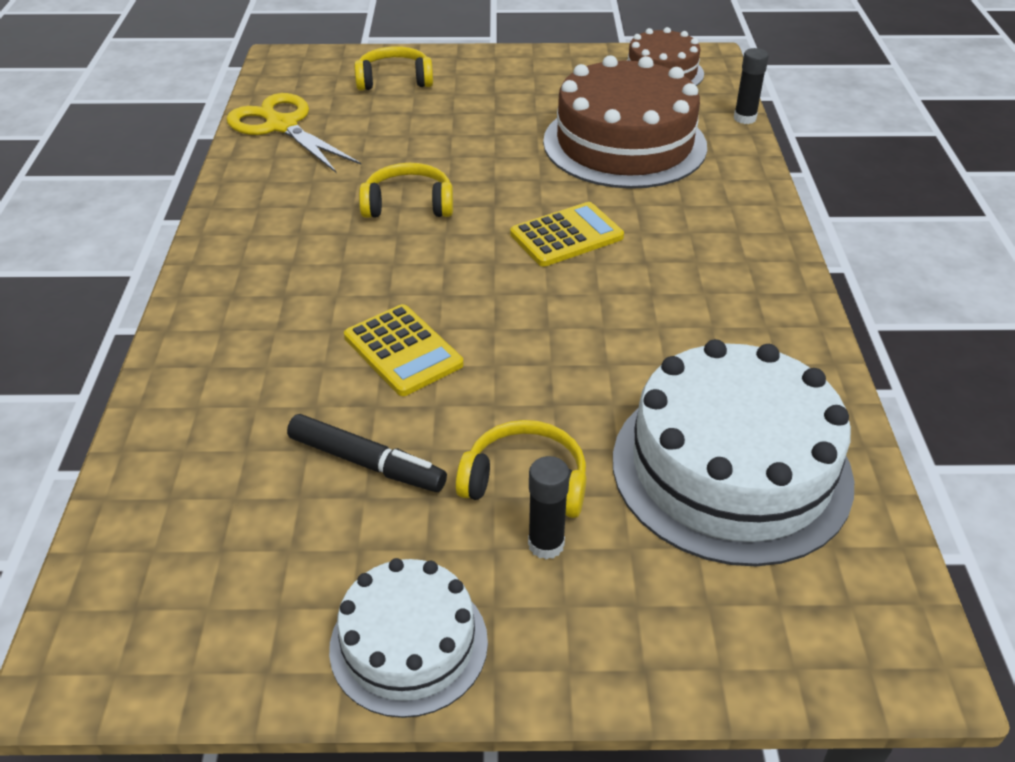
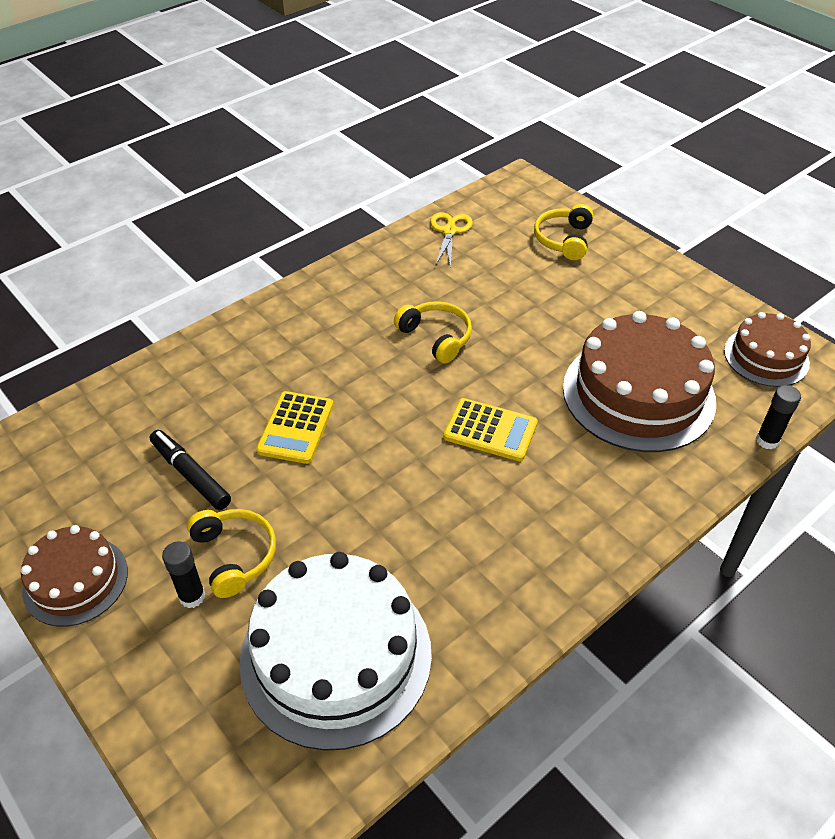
camera: 50 degrees right, 5 degrees up
yellow scissors [226,93,361,173] -> yellow scissors [430,212,473,268], size x0.65
black marker [287,414,447,492] -> black marker turned 150 degrees clockwise [150,430,231,510]
white cake [329,558,488,718] -> brown cake [21,525,128,627]
yellow headphones [354,46,433,91] -> yellow headphones turned 120 degrees counterclockwise [534,204,593,260]

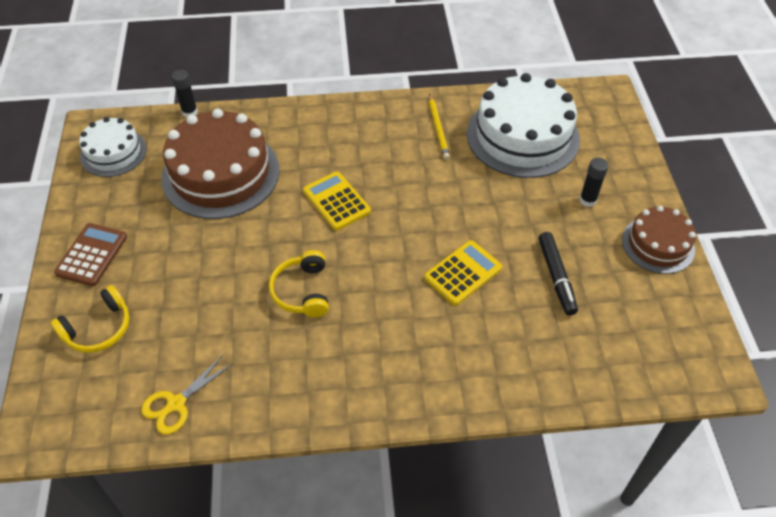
camera: 145 degrees left, 5 degrees up
yellow headphones [187,509,276,598] -> none
brown cake [724,312,811,387] -> white cake [79,117,147,177]
none -> brown calculator [54,223,127,286]
none -> yellow pencil [429,94,450,160]

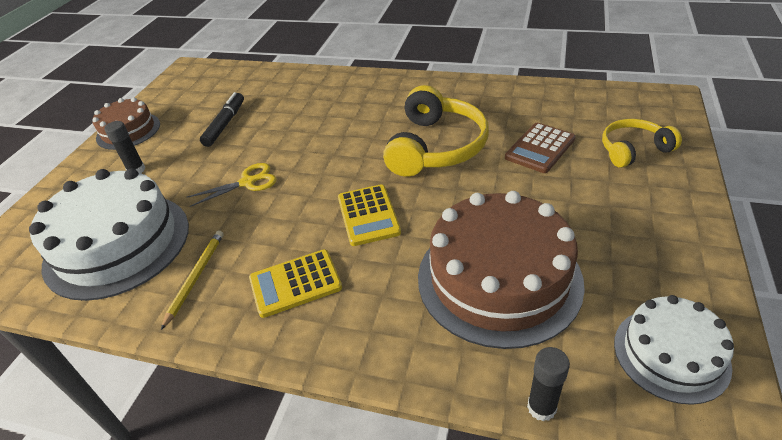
camera: 155 degrees left, 10 degrees down
brown calculator [54,223,127,286] -> brown calculator moved to [505,123,576,173]
yellow scissors [141,355,233,435] -> yellow scissors moved to [187,163,277,207]
yellow headphones [269,250,329,317] -> yellow headphones [383,85,489,177], size x1.70
yellow calculator [424,240,502,306] -> yellow calculator moved to [249,249,342,318]

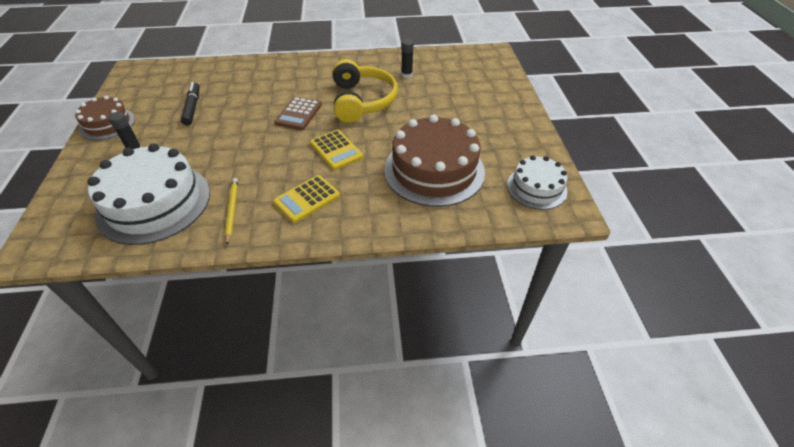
camera: 25 degrees left, 5 degrees up
yellow scissors [187,163,277,207] -> none
brown calculator [505,123,576,173] -> brown calculator moved to [274,96,322,130]
black glue stick [527,347,570,422] -> black glue stick moved to [401,39,414,78]
yellow headphones [602,119,682,168] -> none

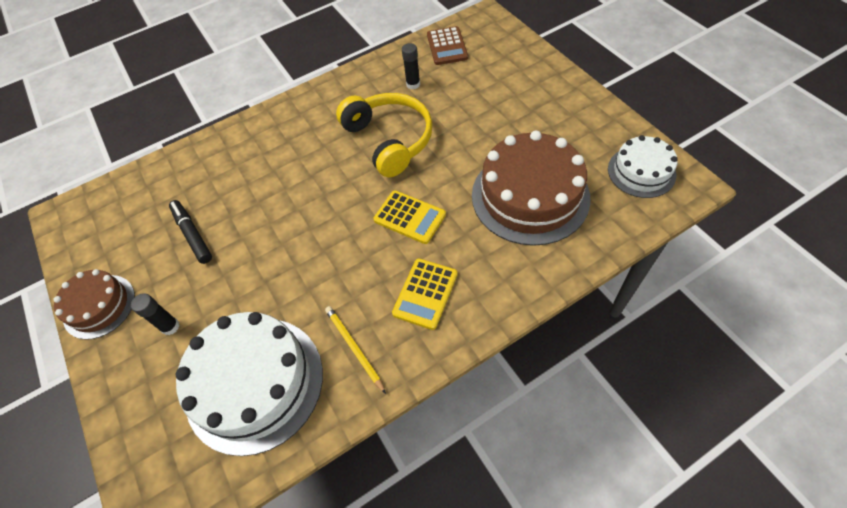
camera: 20 degrees left, 10 degrees up
brown calculator [274,96,322,130] -> brown calculator moved to [427,26,468,65]

